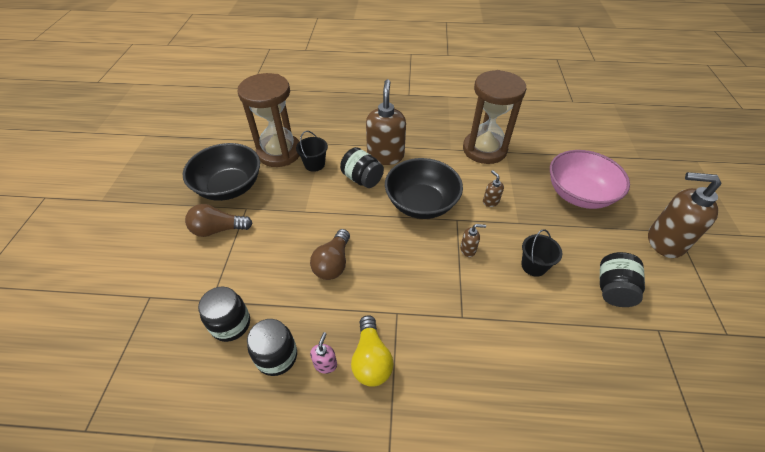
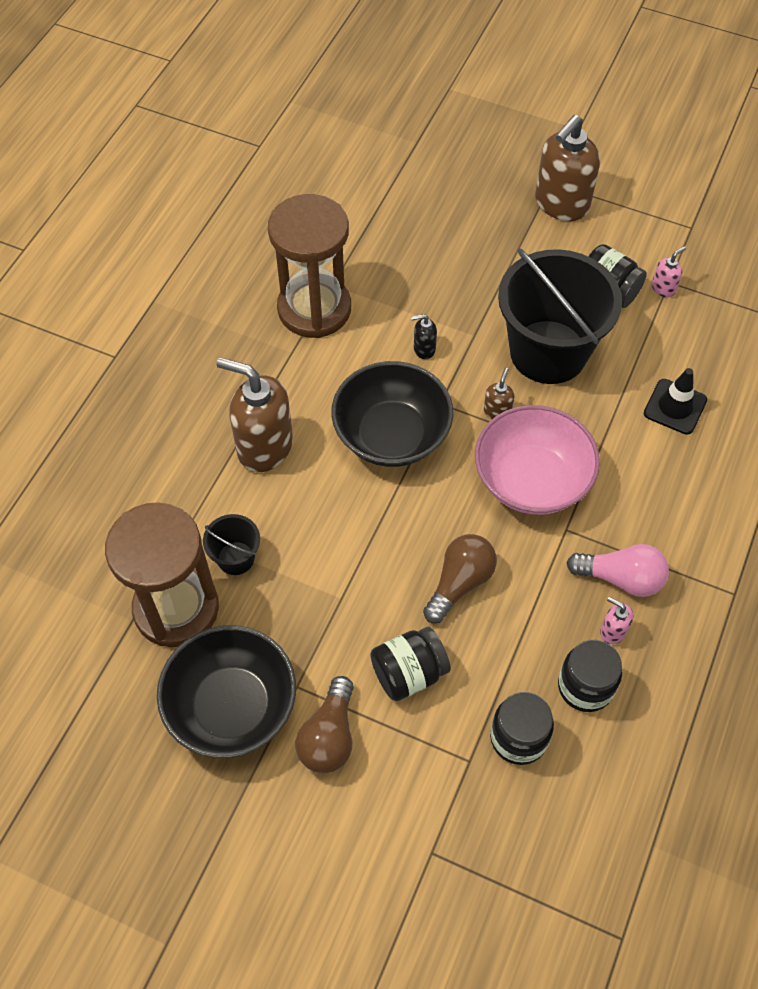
camera: 70 degrees left, 10 degrees up
brown light bulb [310,229,350,280] -> brown light bulb turned 90 degrees counterclockwise [423,534,497,623]
black jar [340,147,384,188] -> black jar moved to [370,627,451,701]
yellow light bulb [351,315,394,387] -> pink light bulb [567,544,669,597]
brown soap dispenser [483,170,504,207] -> black soap dispenser [411,314,437,359]
black bucket [521,229,562,277] -> black bucket [498,248,622,384], size x2.30
pink bowl [550,150,630,209] -> pink bowl moved to [475,405,600,515]
none -> black traffic cone [644,368,707,435]
none -> pink soap dispenser [652,246,686,298]

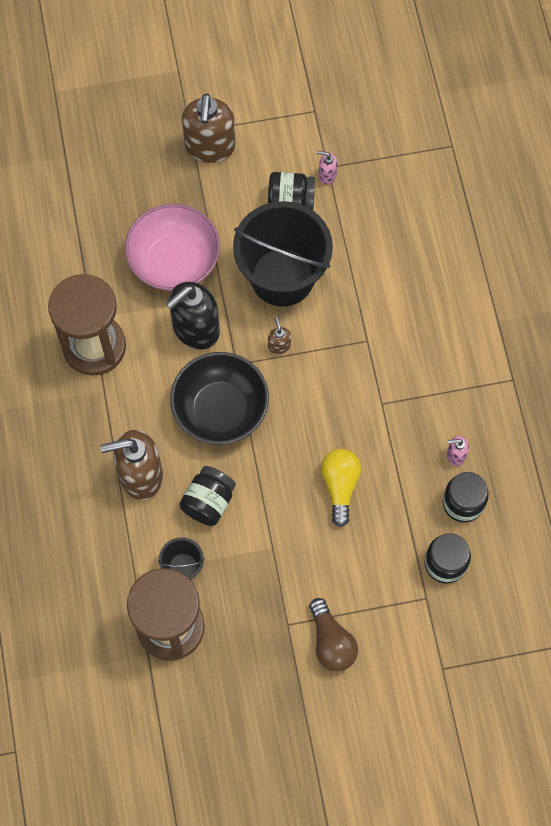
camera: 35 degrees left, 10 degrees up
black bowl [157,625,296,758] -> none
black jar [370,627,451,701] -> black jar moved to [179,466,236,526]
black soap dispenser [411,314,437,359] -> black soap dispenser [166,282,220,350], size x2.29
brown light bulb [423,534,497,623] -> yellow light bulb [321,449,361,527]
pink bowl [475,405,600,515] -> pink bowl moved to [125,204,220,291]
pink light bulb [567,544,669,597] -> none
black traffic cone [644,368,707,435] -> none
pink soap dispenser [652,246,686,298] -> pink soap dispenser turned 90 degrees counterclockwise [317,151,338,185]

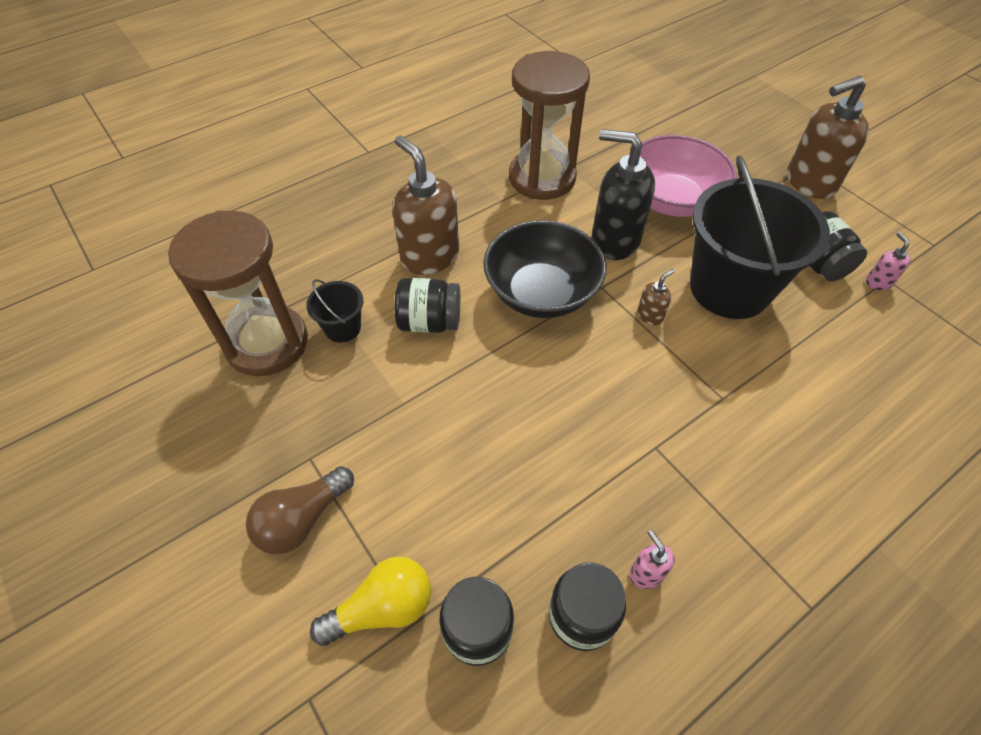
camera: 65 degrees right, 15 degrees down
yellow light bulb [321,449,361,527] -> yellow light bulb moved to [310,556,431,646]

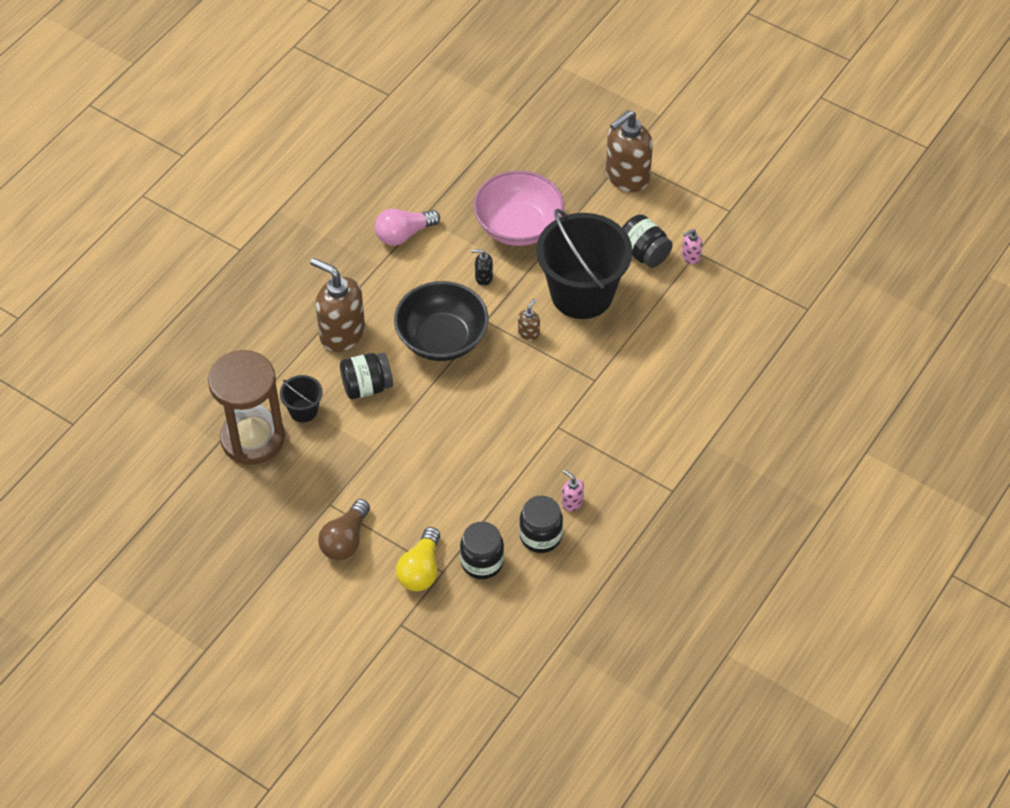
camera: 20 degrees left, 0 degrees up
yellow light bulb [310,556,431,646] -> yellow light bulb turned 150 degrees clockwise [396,527,440,591]
brown hourglass [509,51,590,200] -> pink light bulb [375,209,440,246]
black soap dispenser [592,129,655,260] -> black soap dispenser [471,249,493,286], size x0.44
pink soap dispenser [866,232,910,290] -> pink soap dispenser turned 90 degrees counterclockwise [682,229,702,264]

